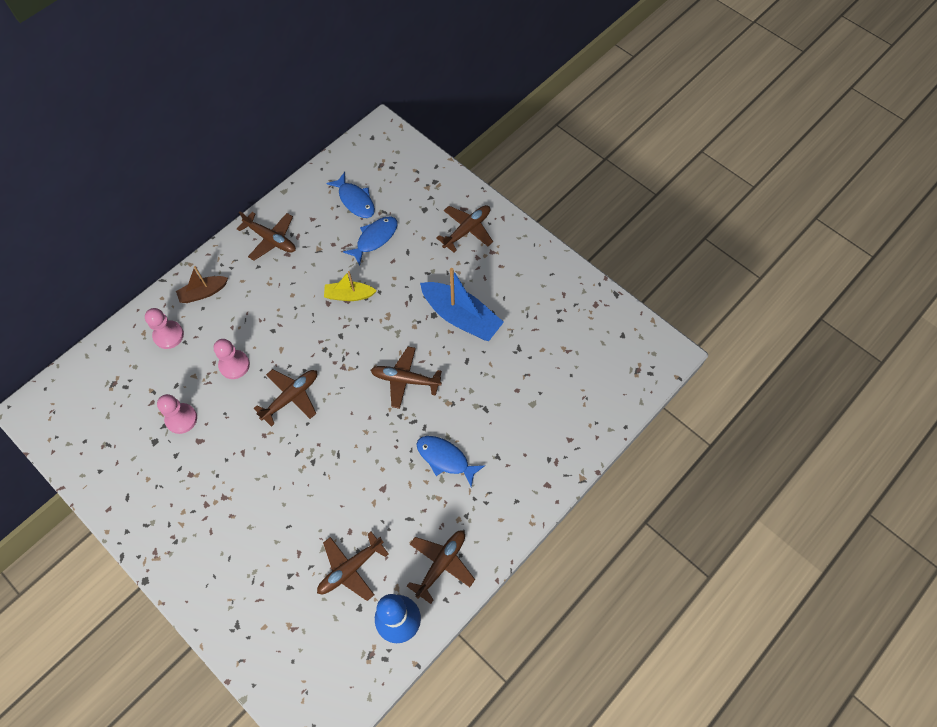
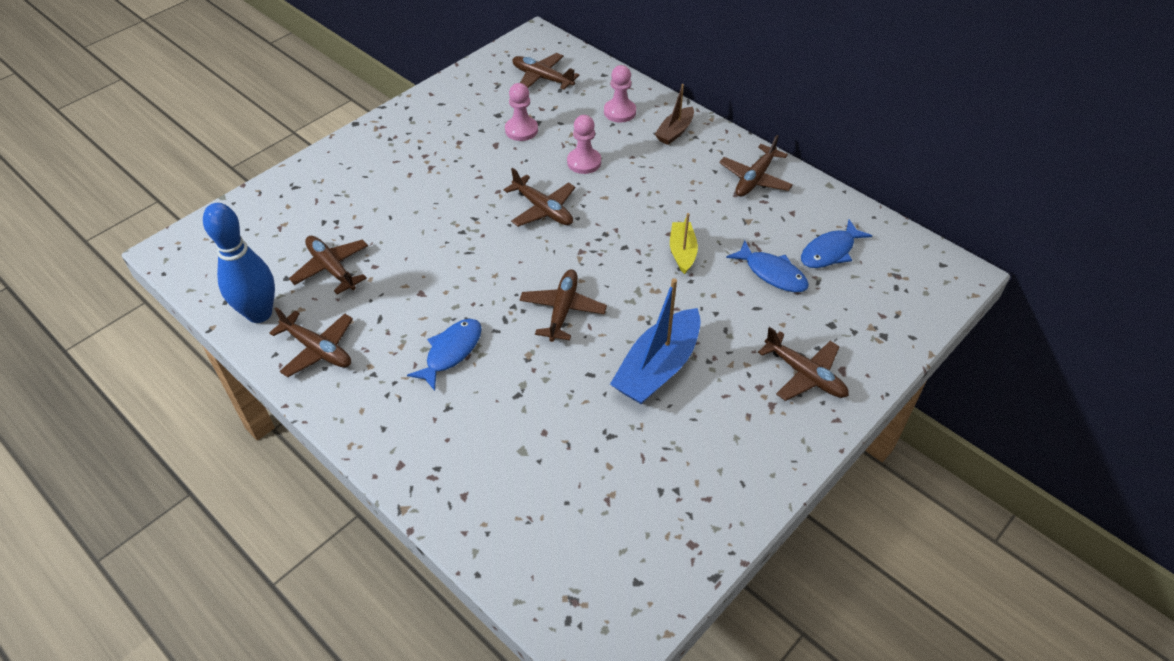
camera: 90 degrees right, 15 degrees down
brown boat [176,266,228,303] -> brown boat turned 120 degrees counterclockwise [655,84,694,145]
none -> brown plane [512,53,579,90]

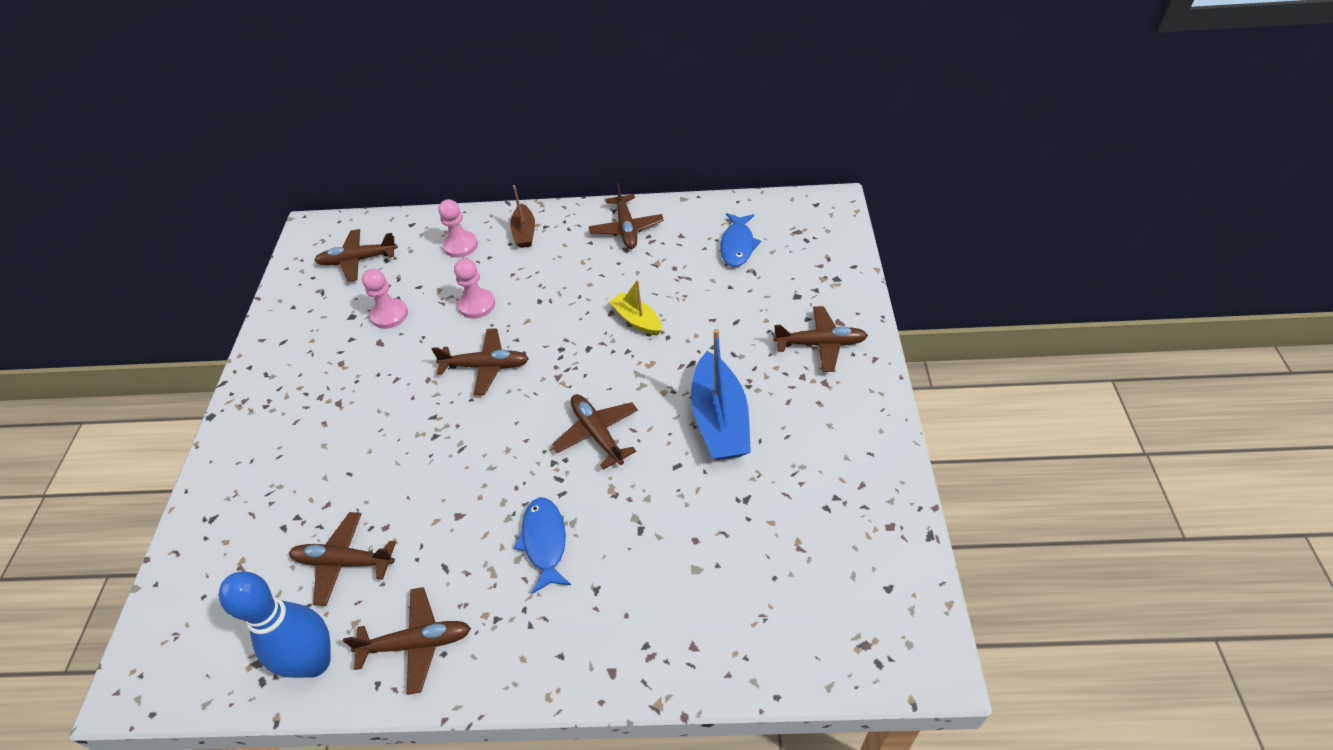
camera: 40 degrees left, 0 degrees up
blue fish [726,240,809,292] -> none

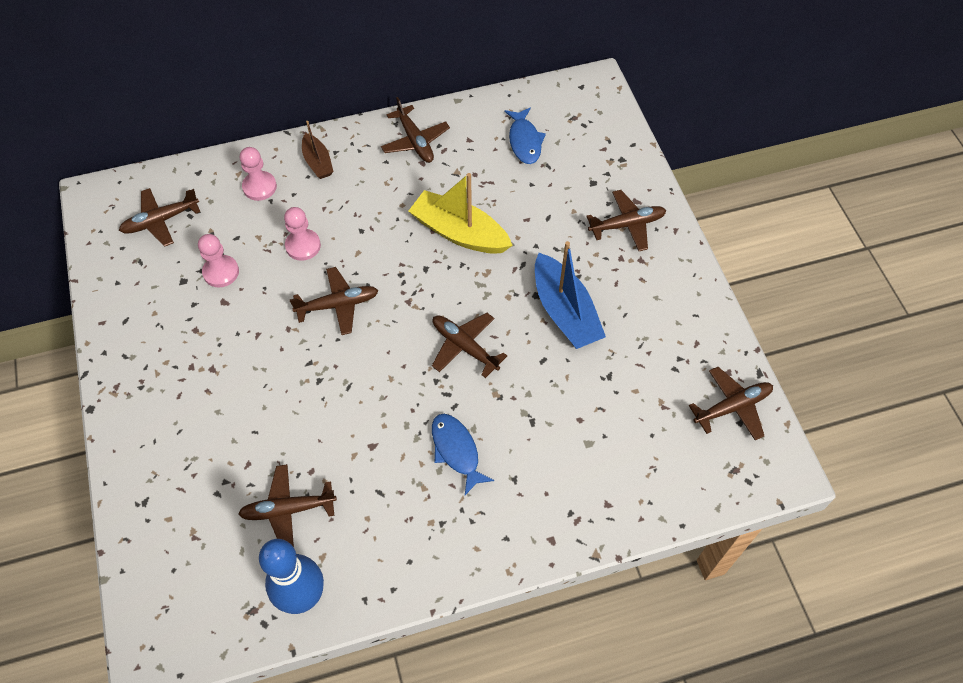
camera: 20 degrees left, 10 degrees up
brown plane [343,587,471,695] -> brown plane moved to [689,367,773,440]
yellow boat [609,280,662,336] -> yellow boat [409,173,513,254], size x1.77

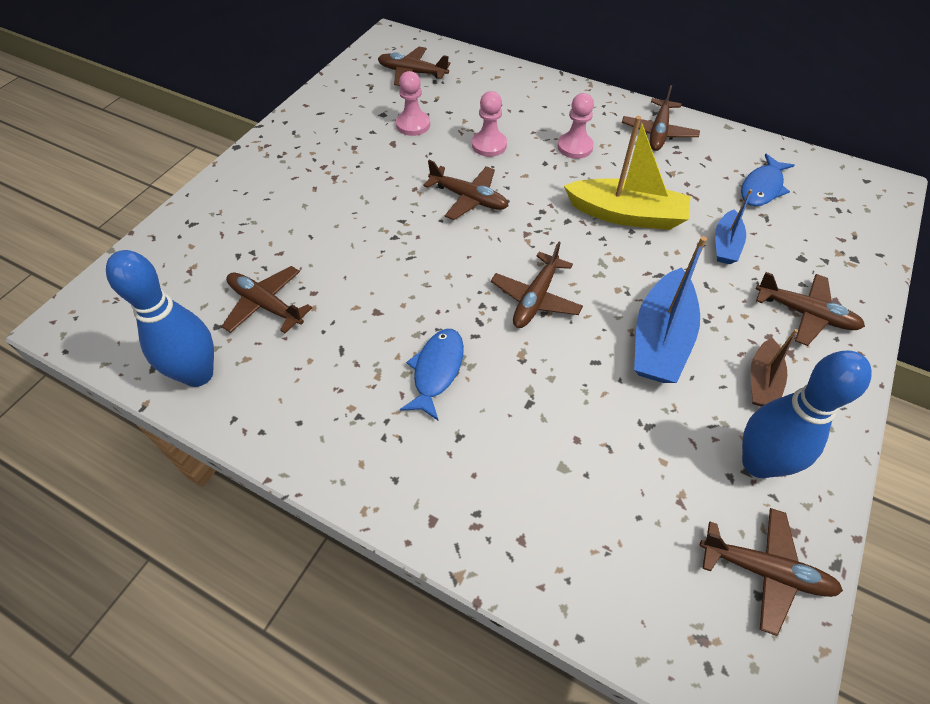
camera: 45 degrees right, 5 degrees down
pink pawn [240,147,277,201] -> pink pawn moved to [558,93,594,159]
brown boat [302,121,333,179] -> brown boat moved to [751,329,798,407]
yellow boat [409,173,513,254] -> yellow boat turned 120 degrees clockwise [564,116,691,230]
brown plane [432,313,507,378] -> brown plane turned 150 degrees counterclockwise [491,241,583,328]
none -> blue boat [715,189,753,264]
none -> blue bowling pin [742,351,872,478]

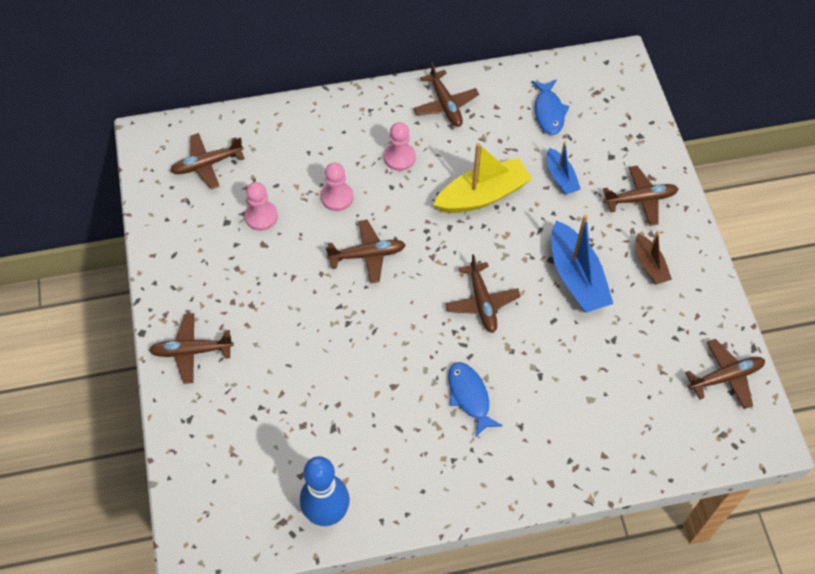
camera: 40 degrees left, 5 degrees up
brown plane [222,266,312,333] -> brown plane moved to [149,313,234,384]
blue bowling pin [742,351,872,478] -> none

